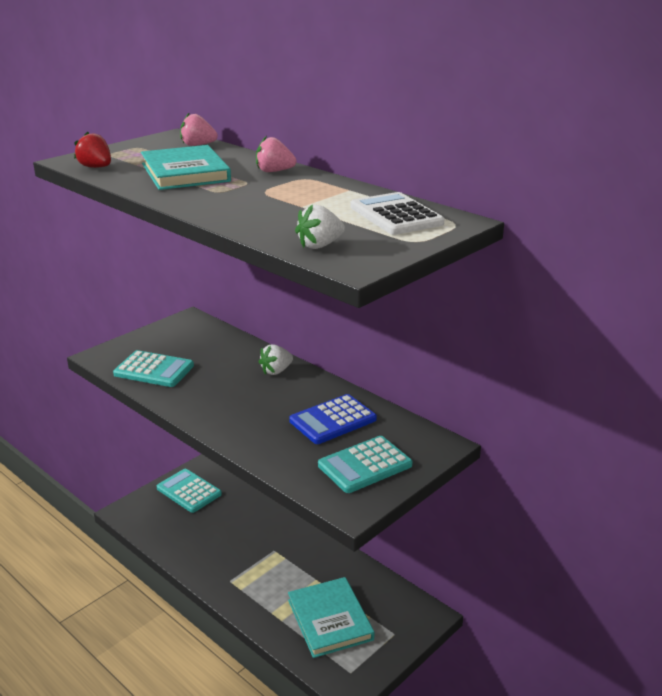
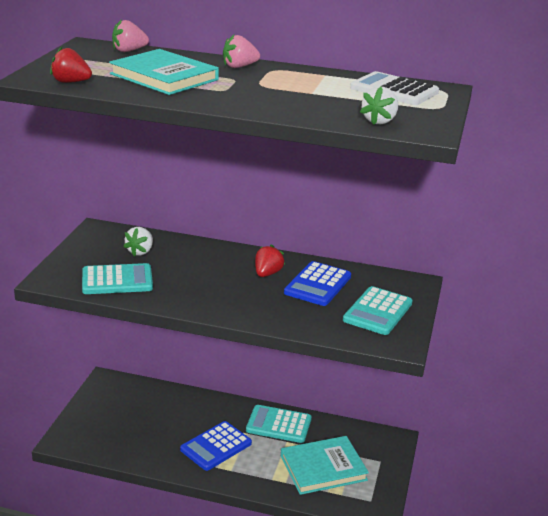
camera: 30 degrees left, 0 degrees up
turquoise calculator [157,469,222,513] -> turquoise calculator moved to [246,405,312,443]
white strawberry [259,344,293,375] -> white strawberry moved to [123,227,153,256]
turquoise book [288,577,374,658] -> turquoise book turned 60 degrees counterclockwise [281,436,369,495]
none -> blue calculator [180,421,252,471]
none -> red strawberry [255,244,285,277]

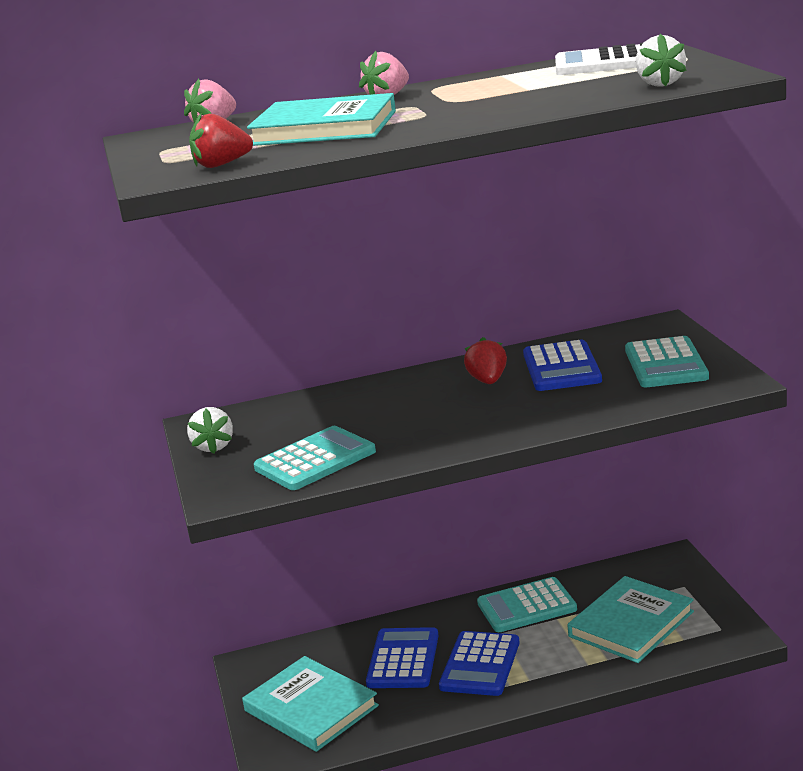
camera: 25 degrees left, 5 degrees down
white strawberry [123,227,153,256] -> white strawberry moved to [187,407,233,454]
none -> turquoise book [242,656,379,752]
none -> blue calculator [366,627,439,688]

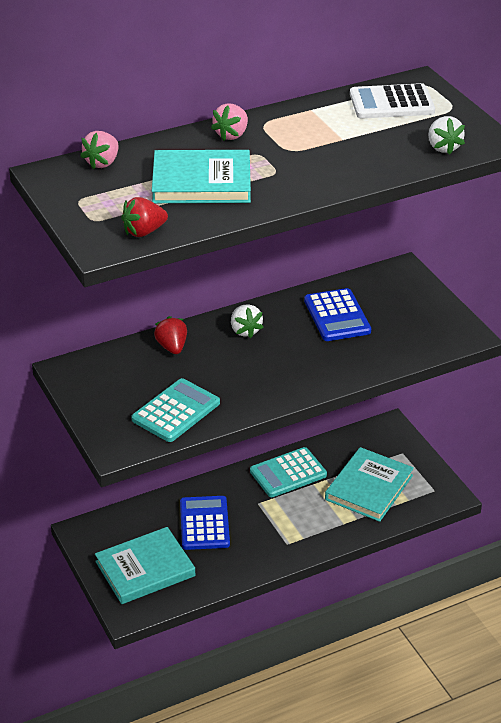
camera: 15 degrees left, 15 degrees up
white strawberry [187,407,233,454] -> white strawberry moved to [231,304,264,338]
turquoise book [242,656,379,752] -> turquoise book turned 60 degrees counterclockwise [95,527,196,604]
blue calculator [439,631,520,696] -> none
red strawberry [464,337,507,384] -> red strawberry moved to [154,316,187,354]
turquoise calculator [625,336,709,387] -> none

